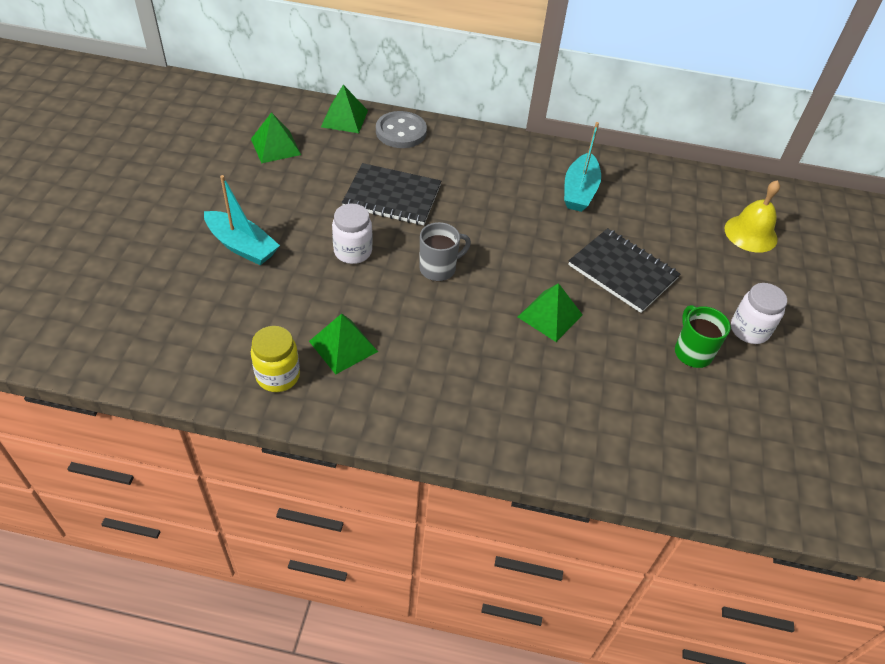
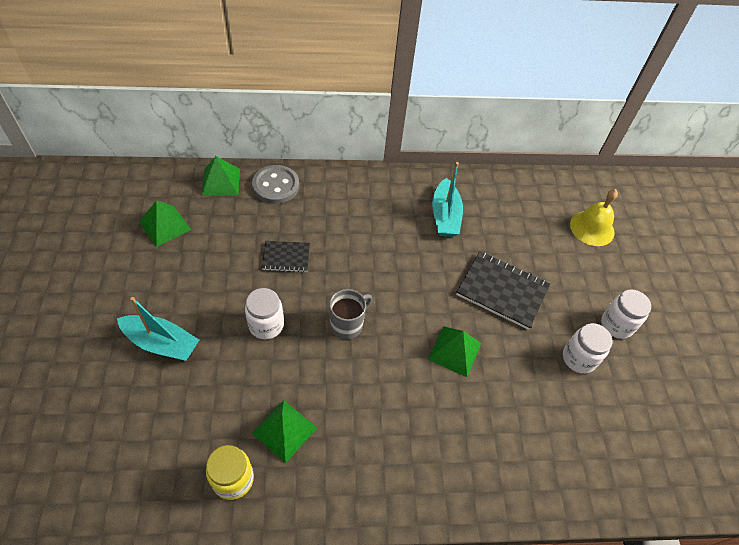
camera: 15 degrees left, 5 degrees up
black notebook [342,163,441,225] -> black notebook [262,241,310,272], size x0.58
green mug [675,305,731,368] -> white jar [563,323,612,374]

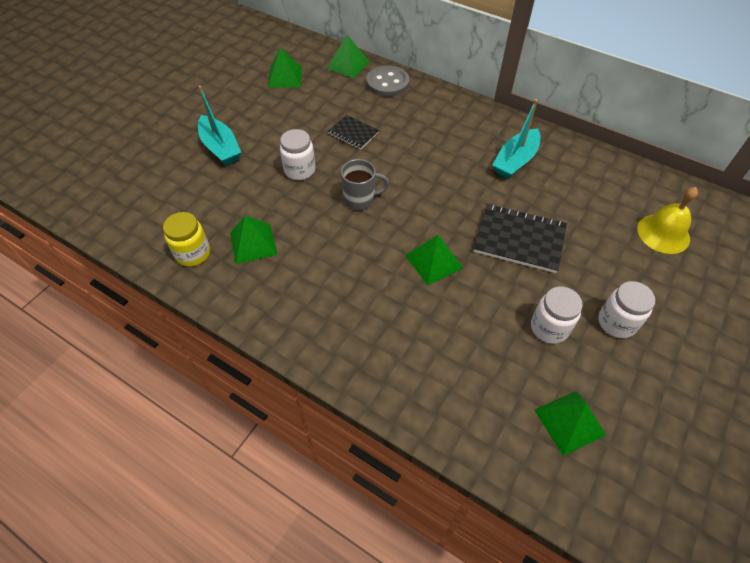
camera: 40 degrees right, 0 degrees up
black notebook [456,251,550,330] -> black notebook turned 45 degrees counterclockwise [474,204,567,273]
none -> green pyramid [534,391,606,456]

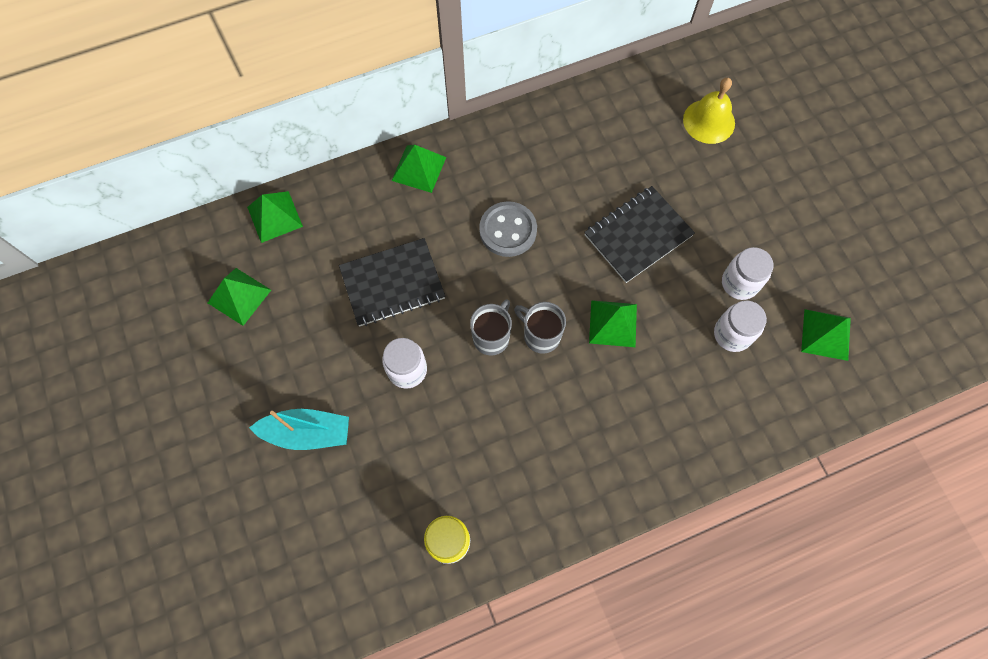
camera: 55 degrees left, 15 degrees up
green pyramid [230,216,278,264] -> green pyramid moved to [392,145,446,193]
black notebook [328,115,379,150] -> black notebook [339,238,445,327], size x1.72
grey button [366,65,409,97] -> grey button moved to [479,201,537,257]
turquoise boat [492,99,541,179] -> none
white jar [599,281,655,338] -> white jar moved to [714,300,767,352]
none -> grey mug [514,302,566,354]

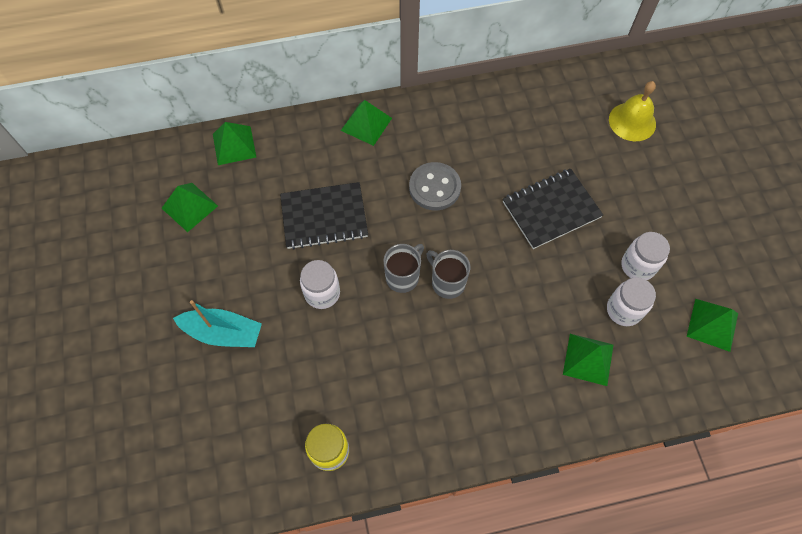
camera: 10 degrees right, 5 degrees down
green pyramid [589,300,637,347] -> green pyramid moved to [563,334,613,386]

